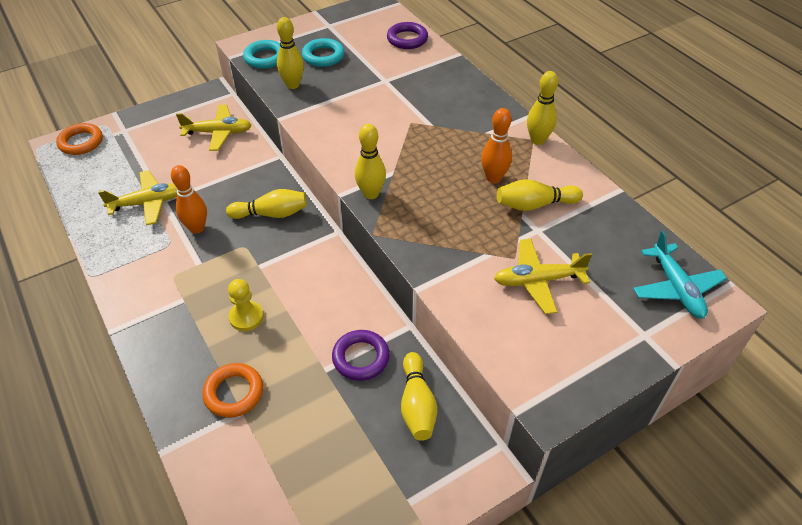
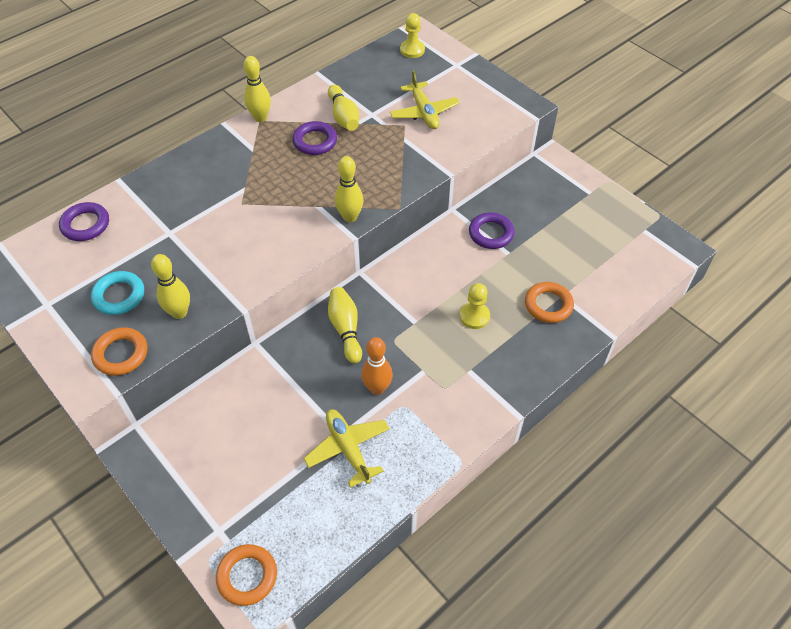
camera: 100 degrees left, 5 degrees up
yellow plane [176,105,252,151] -> none
turquoise ring [243,40,280,69] -> orange ring [91,327,147,376]
yellow bowling pin [401,352,437,441] -> none
orange bowling pin [481,108,512,183] -> purple ring [292,121,337,155]
turquoise plane [633,231,727,319] -> yellow pawn [400,13,425,58]

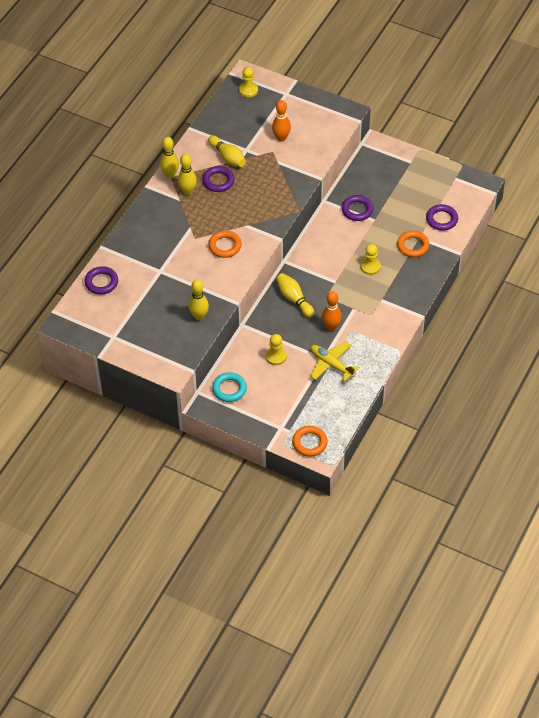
camera: 20 degrees left, 0 degrees up
turquoise ring [91,271,144,315] -> turquoise ring moved to [212,372,247,402]
orange ring [91,327,147,376] -> orange ring moved to [208,230,242,258]
yellow bowling pin [335,156,363,222] -> yellow bowling pin moved to [178,154,197,195]
yellow plane [390,70,460,129] -> orange bowling pin [272,100,291,142]
none -> yellow pawn [266,334,287,365]
none -> purple ring [426,204,458,231]

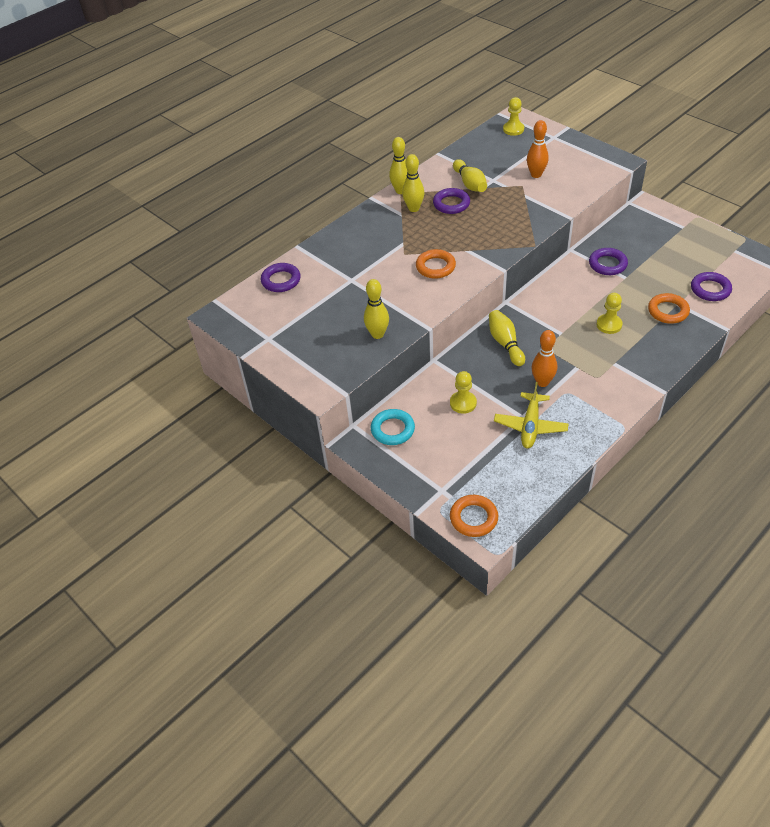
camera: 20 degrees right, 5 degrees down
yellow plane [310,342,359,382] -> yellow plane turned 135 degrees counterclockwise [494,382,569,448]

